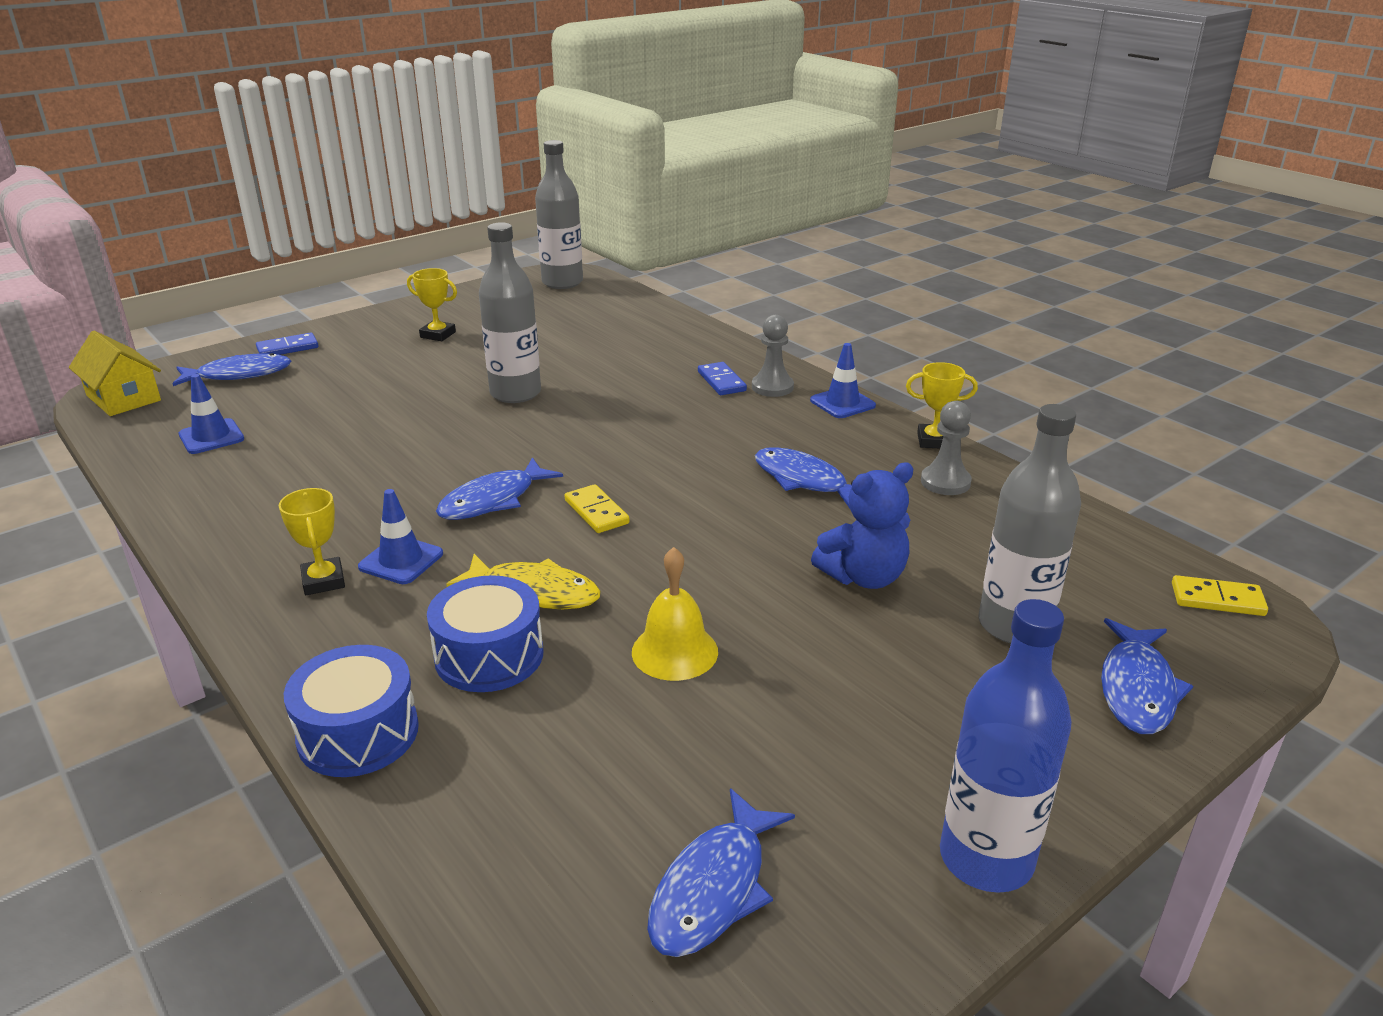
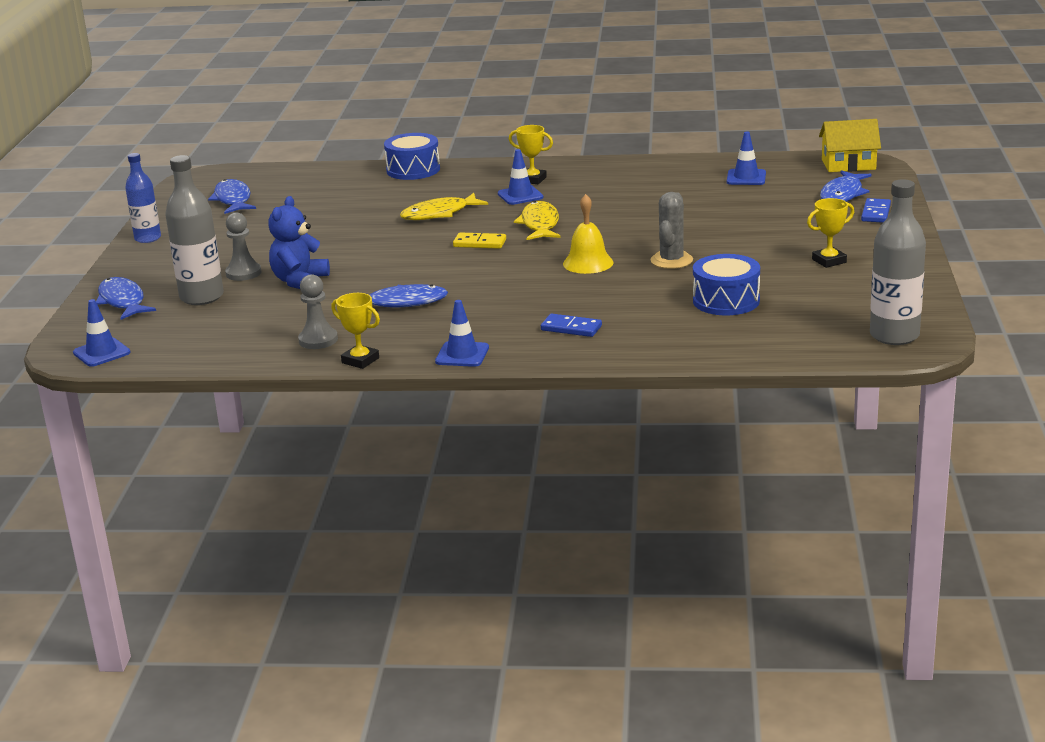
camera: 135 degrees right, 5 degrees down
blue drum [427,575,543,692] -> blue drum moved to [693,254,760,315]
blue fish [436,457,563,520] -> yellow fish [514,201,561,240]
grey bottle [479,222,541,403] -> grey cactus [650,192,693,269]
yellow bell [632,547,718,681] -> yellow bell moved to [563,194,613,274]
grey pawn [752,315,794,397] -> grey pawn moved to [225,212,261,281]
yellow trophy [906,362,978,448] -> yellow trophy turned 75 degrees clockwise [331,293,380,369]
blue bottle [940,599,1072,893] -> blue bottle [125,153,161,243], size x0.66
yellow domino [1172,575,1268,616] -> blue traffic cone [73,299,130,367]

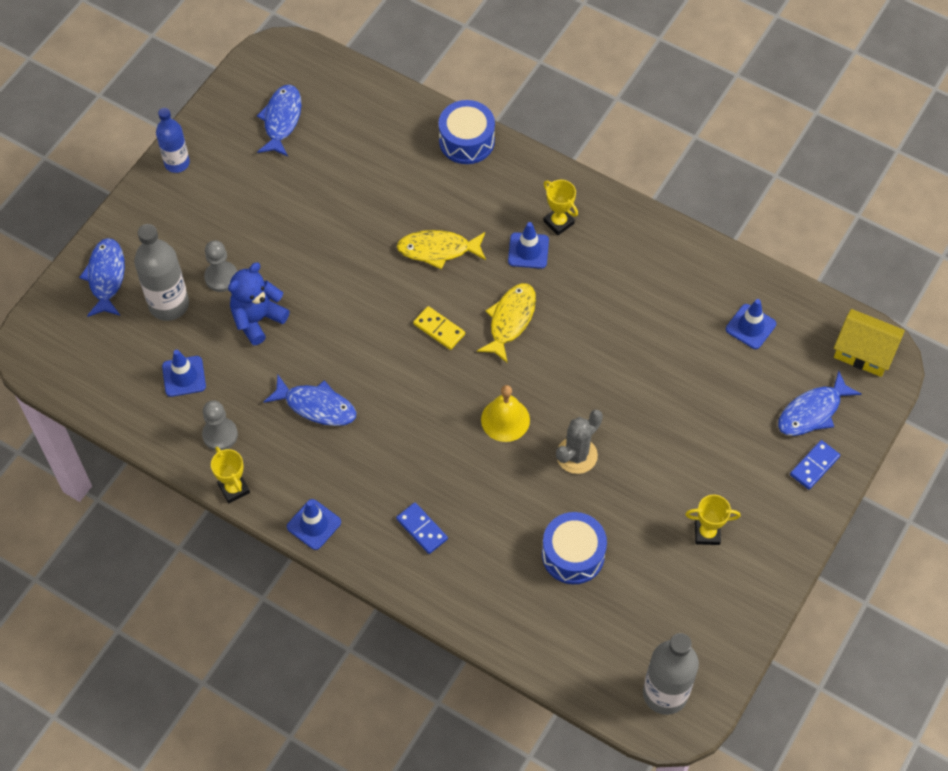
camera: 25 degrees right, 35 degrees up
blue traffic cone [73,299,130,367] -> blue traffic cone moved to [162,350,206,397]

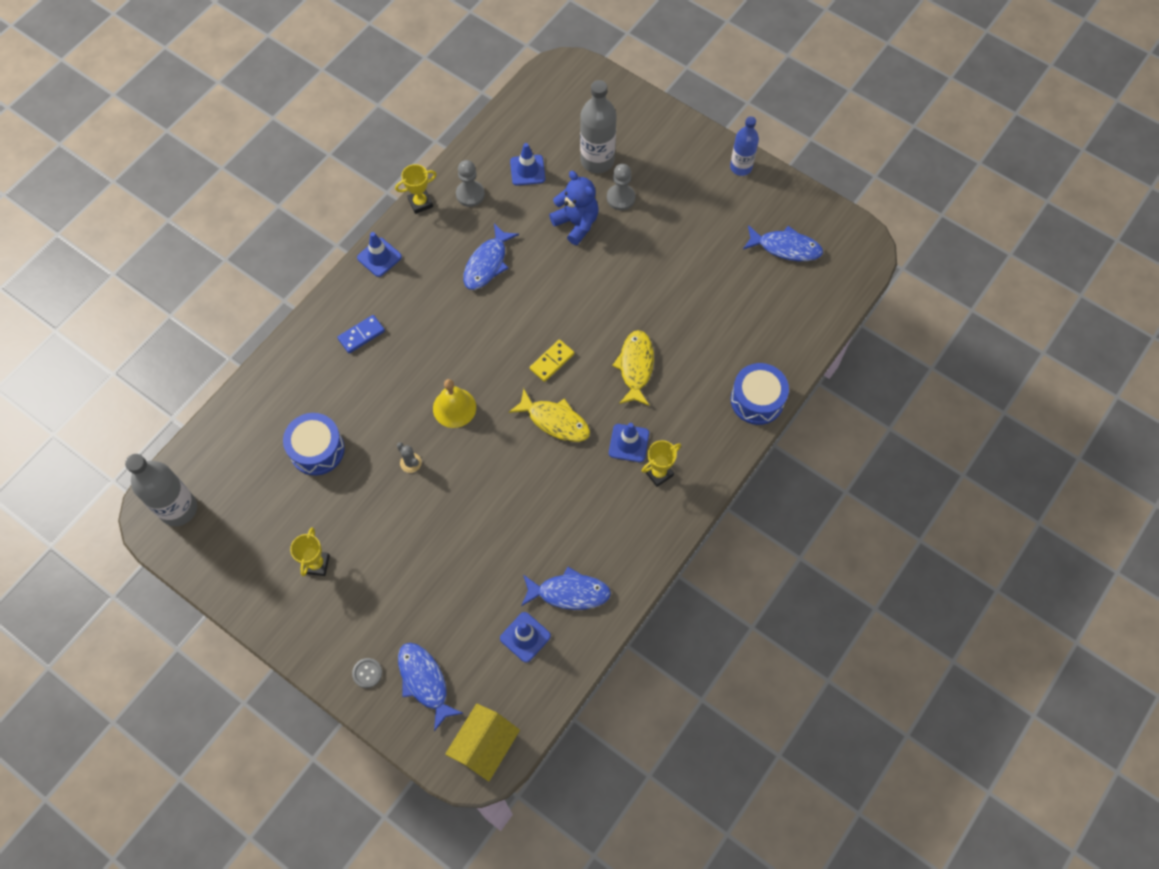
camera: 95 degrees right, 5 degrees up
blue fish [79,238,125,317] -> blue fish moved to [521,567,611,610]
grey cactus [556,410,603,474] -> grey cactus [397,442,422,473], size x0.58
blue domino [790,440,840,490] -> grey button [352,658,382,688]

